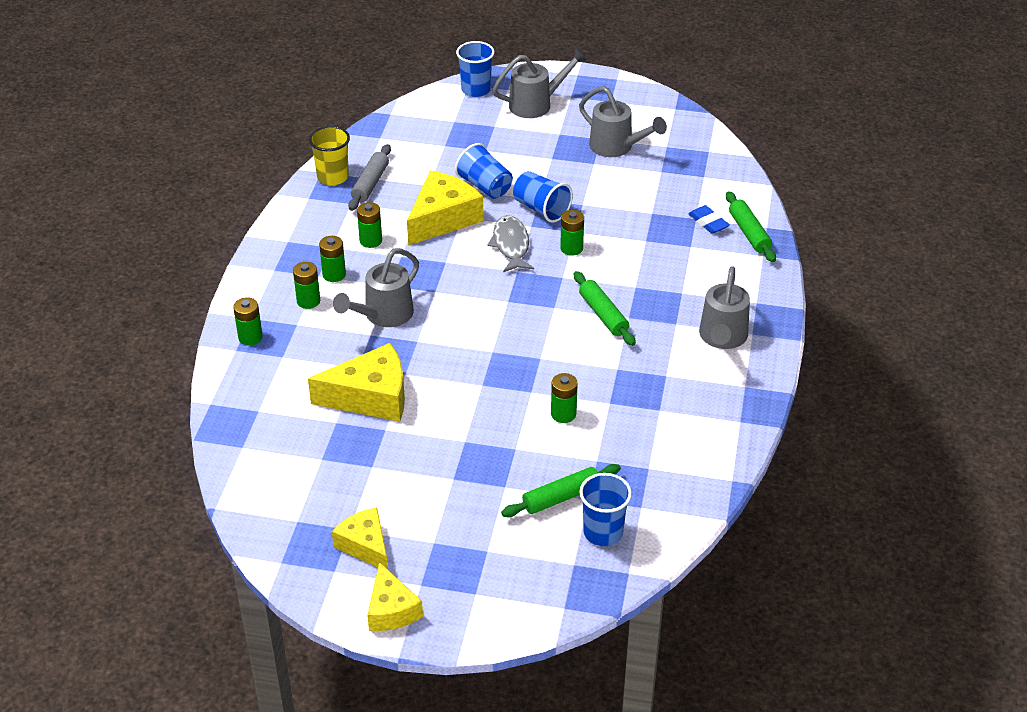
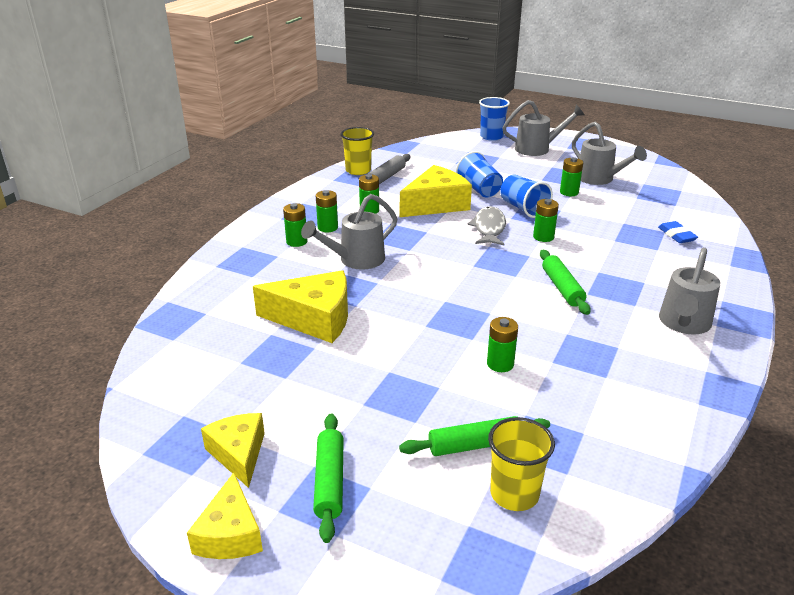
camera: 15 degrees right, 10 degrees down
green battery [233,297,263,346] -> green battery moved to [560,157,583,196]
blue cup [579,473,632,546] -> yellow cup [488,417,555,511]
green rolling pin [726,191,776,262] -> green rolling pin moved to [313,413,344,543]

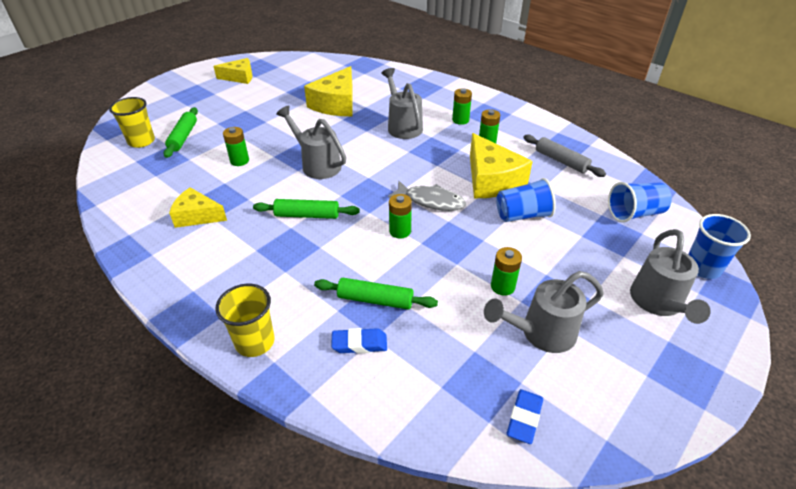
camera: 105 degrees right, 10 degrees up
yellow cheese [187,472,263,559] -> yellow cheese moved to [169,187,227,228]
green battery [283,203,307,247] -> none
green rolling pin [313,413,344,543] -> green rolling pin moved to [314,278,438,309]
yellow cup [340,127,374,175] -> yellow cup moved to [215,284,275,357]
blue cup [500,175,553,218] -> blue cup moved to [608,182,672,222]
grey watering can [659,247,720,335] -> grey watering can moved to [276,105,346,179]
none -> blue eraser [507,389,543,444]

